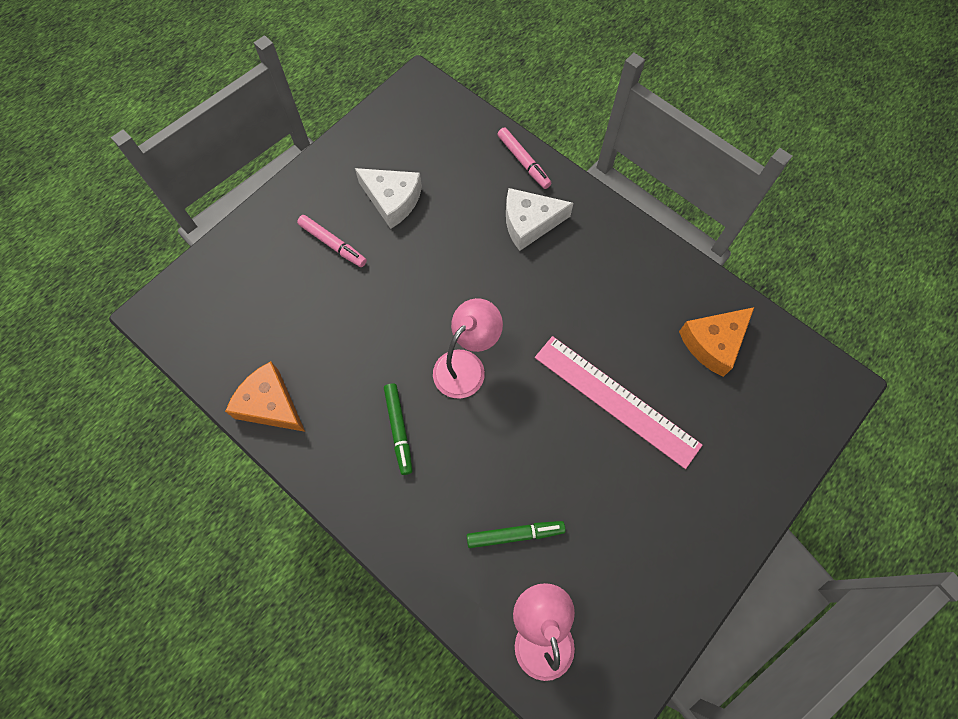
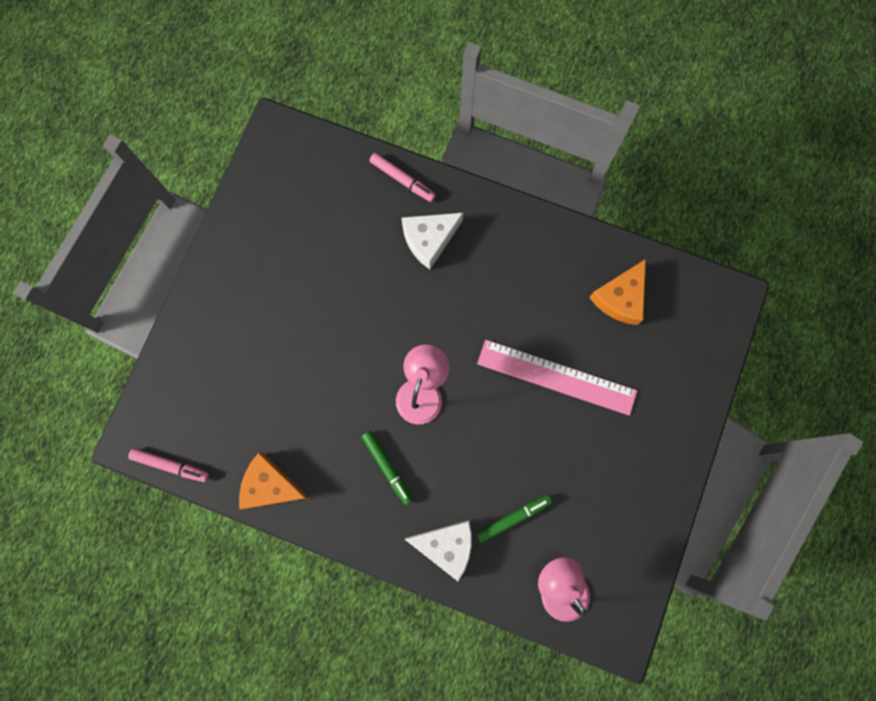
camera: 20 degrees left, 10 degrees up
pink marker [297,215,367,267] -> pink marker moved to [128,448,209,482]
white cheese [355,168,422,229] -> white cheese moved to [405,520,472,581]

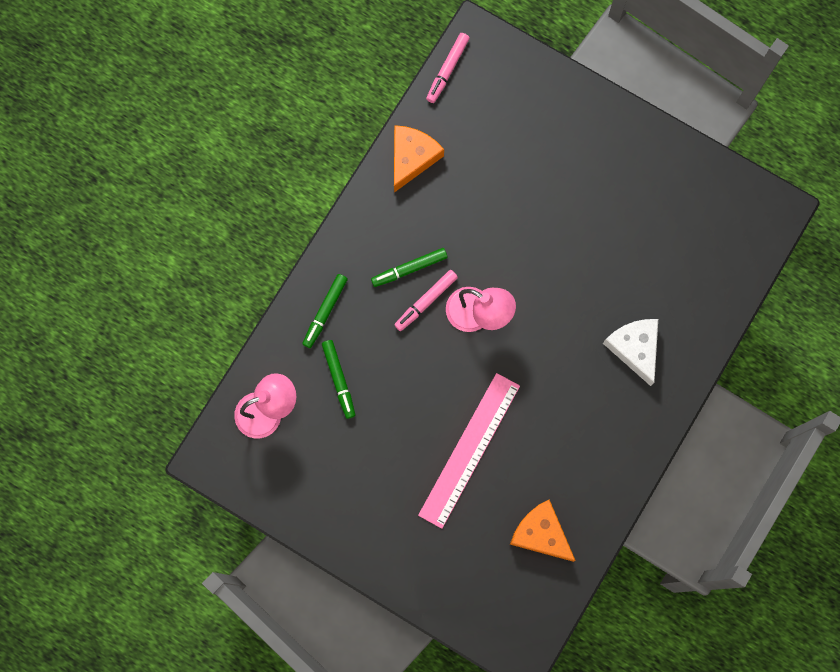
camera: 100 degrees right, 0 degrees up
pink marker [369,153,436,202] -> pink marker moved to [394,270,458,331]
white cheese [405,520,472,581] -> green marker [302,274,348,348]

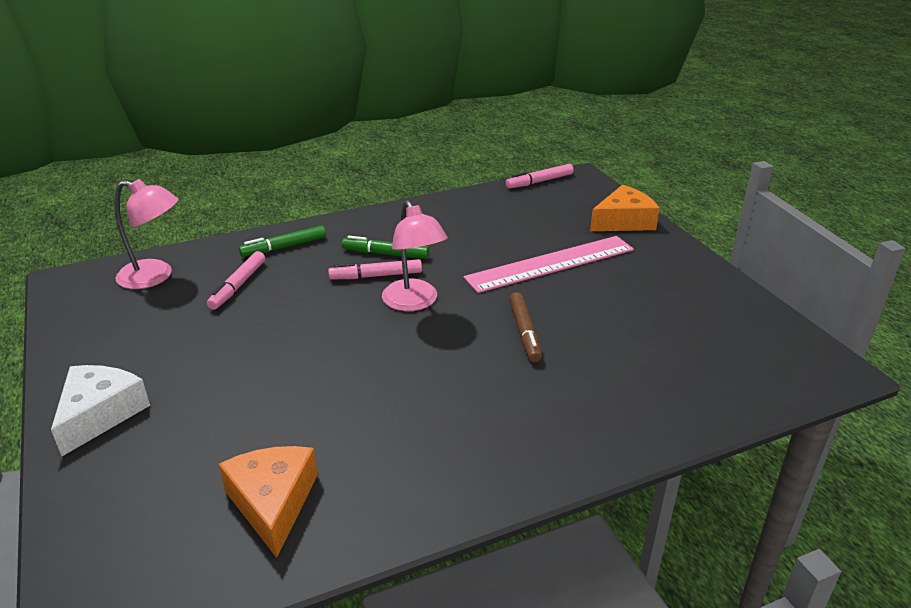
camera: 35 degrees right, 45 degrees down
green marker [322,340,355,419] -> pink marker [207,251,265,310]
orange cheese [394,125,444,193] -> orange cheese moved to [590,185,660,231]
pink ruler [418,373,520,529] -> pink ruler moved to [463,236,634,293]
white cheese [603,319,658,386] -> white cheese moved to [51,365,150,456]
none -> brown marker [509,292,542,362]

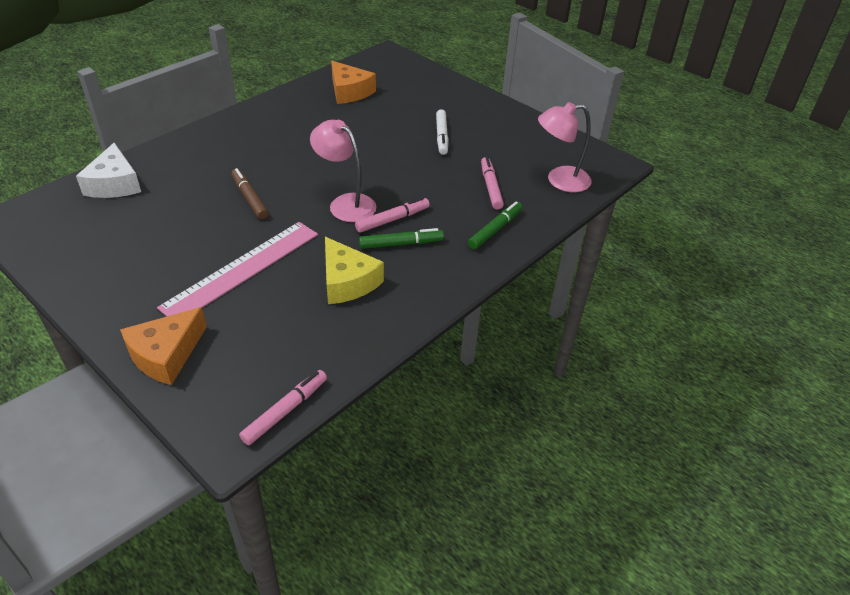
camera: 155 degrees right, 10 degrees up
white cheese [51,365,150,456] -> white cheese moved to [76,143,141,198]
none -> yellow cheese [325,237,384,304]
none -> white marker [436,109,449,155]

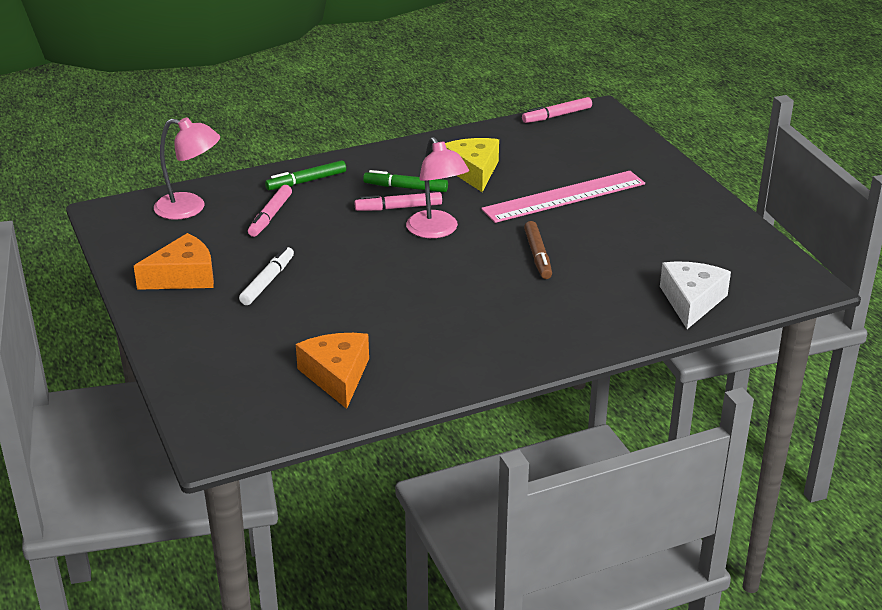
camera: 155 degrees left, 10 degrees down
orange cheese [120,307,207,385] -> orange cheese moved to [134,233,214,290]

